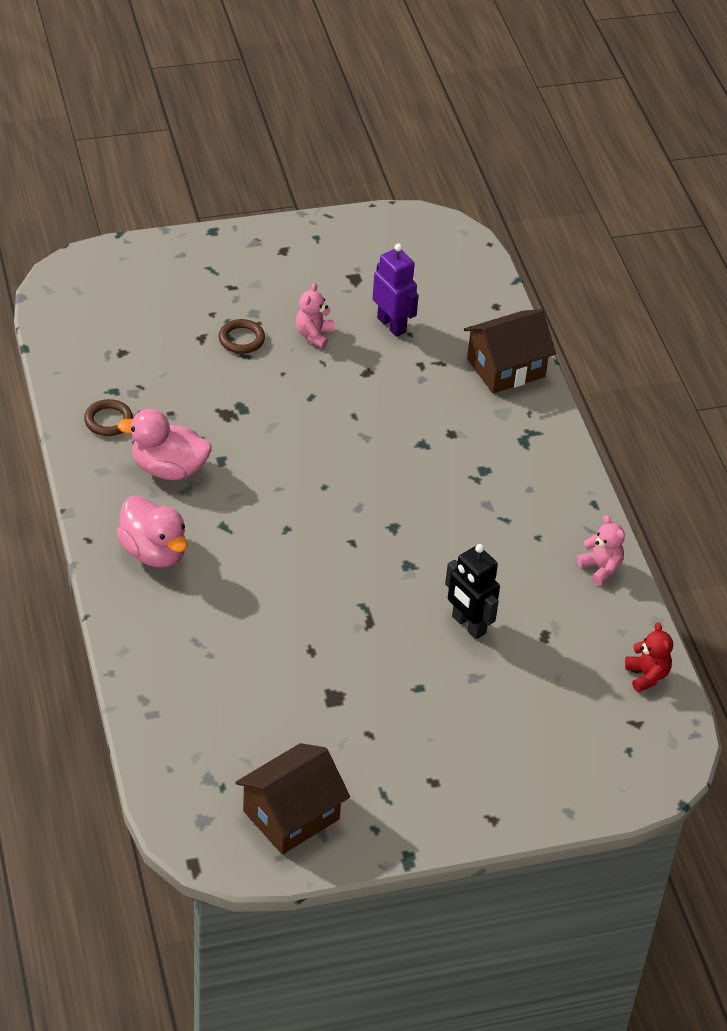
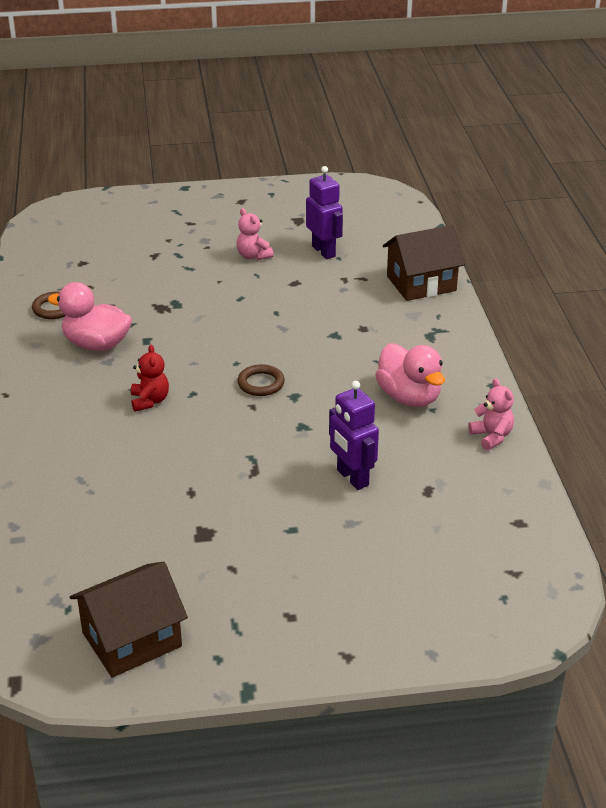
camera: 10 degrees right, 10 degrees down
pink duck [116,495,188,567] -> pink duck moved to [375,343,445,407]
brown ring [219,319,265,354] -> brown ring moved to [237,364,285,396]
pink teddy bear [296,283,334,348] -> pink teddy bear turned 60 degrees counterclockwise [236,208,273,260]
black robot [445,544,500,639] -> purple robot [329,381,379,490]
red teddy bear [625,622,673,692] -> red teddy bear moved to [131,344,169,412]

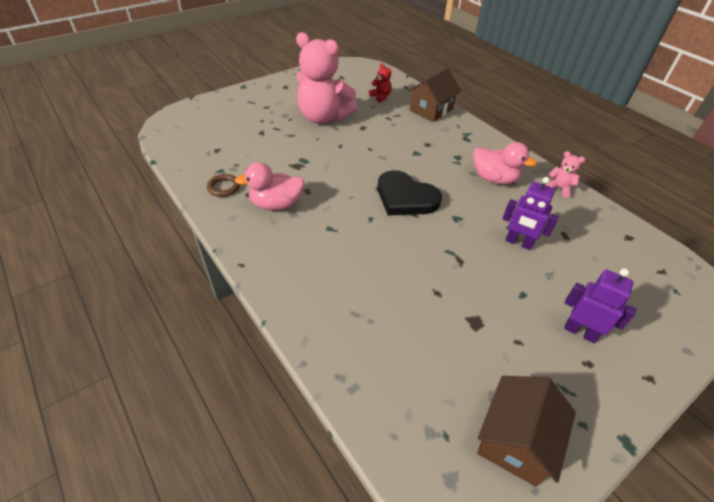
camera: 30 degrees left, 10 degrees up
red teddy bear [131,344,169,412] -> red teddy bear moved to [369,63,392,102]
pink teddy bear [236,208,273,260] -> pink teddy bear [296,32,357,124], size x2.45
brown ring [237,364,285,396] -> black heart [378,170,442,215]
purple robot [306,166,343,259] -> purple robot moved to [564,268,637,343]

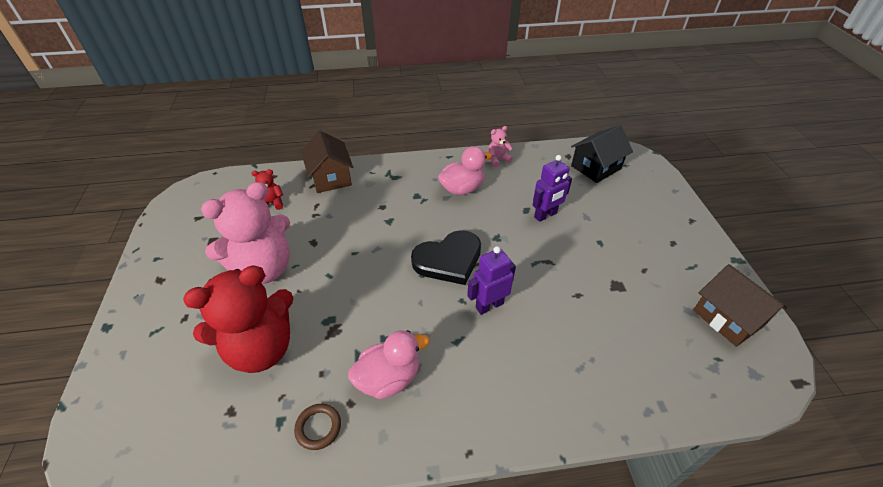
camera: 60 degrees left, 0 degrees up
pink duck [235,162,305,210] -> pink duck turned 135 degrees counterclockwise [348,330,429,399]
purple robot [564,268,637,343] -> purple robot moved to [467,246,516,315]
none -> red teddy bear [183,265,294,373]
none -> black house [571,125,633,183]

